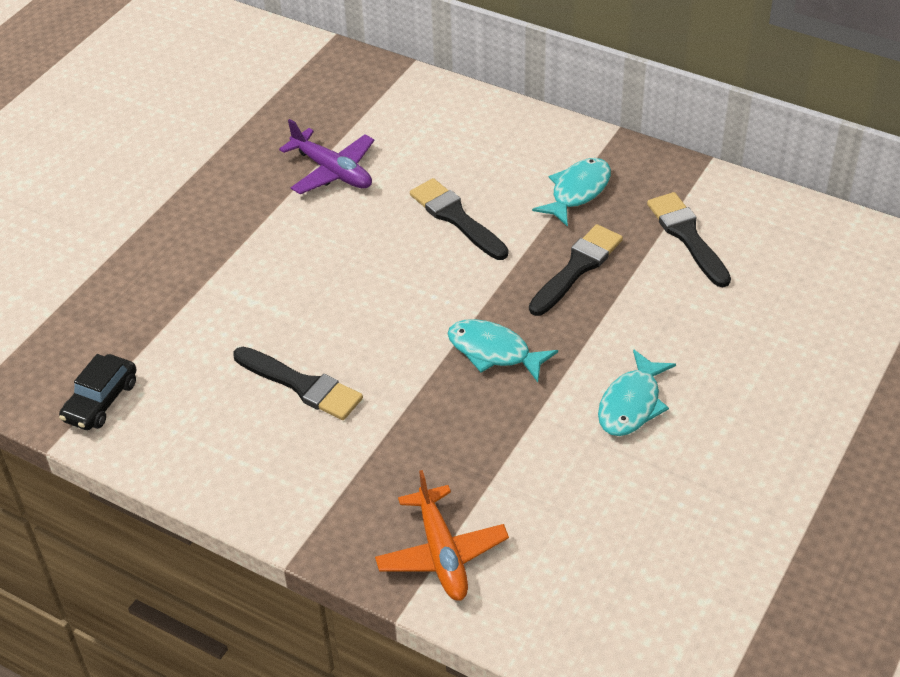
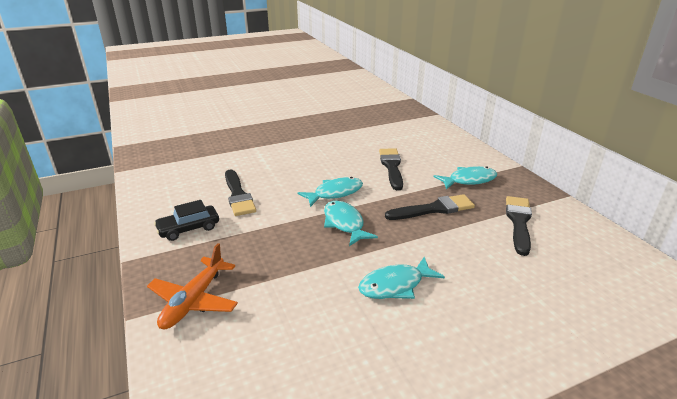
camera: 35 degrees right, 15 degrees down
black car [59,354,137,430] -> black car moved to [154,200,219,241]
purple plane [279,119,374,194] -> none
none -> turquoise fish [298,177,363,207]

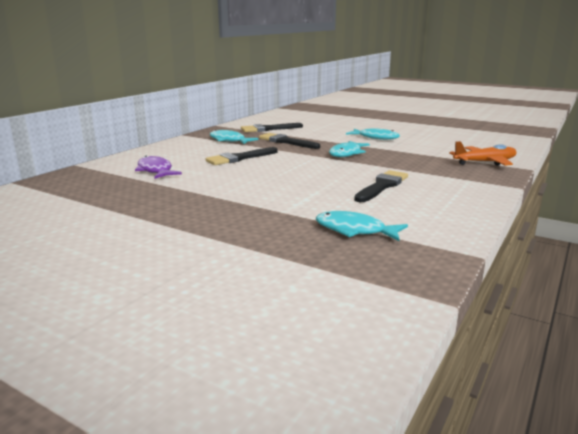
camera: 125 degrees left, 10 degrees down
black car [154,200,219,241] -> none
turquoise fish [298,177,363,207] -> turquoise fish moved to [316,211,408,241]
none -> purple fish [135,156,182,179]

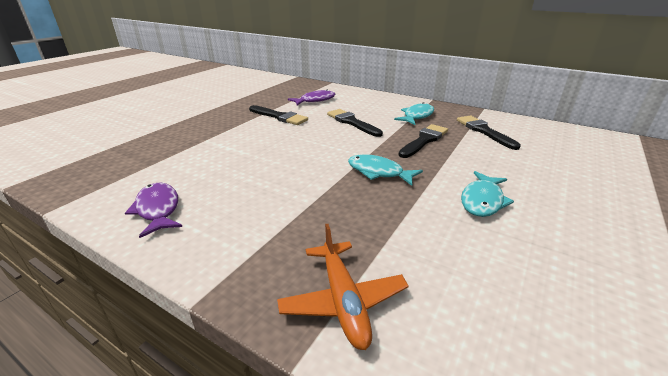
camera: 90 degrees right, 10 degrees up
turquoise fish [316,211,408,241] -> none
black brush [354,170,408,202] -> black brush moved to [249,105,308,125]
none -> purple fish [125,182,182,238]

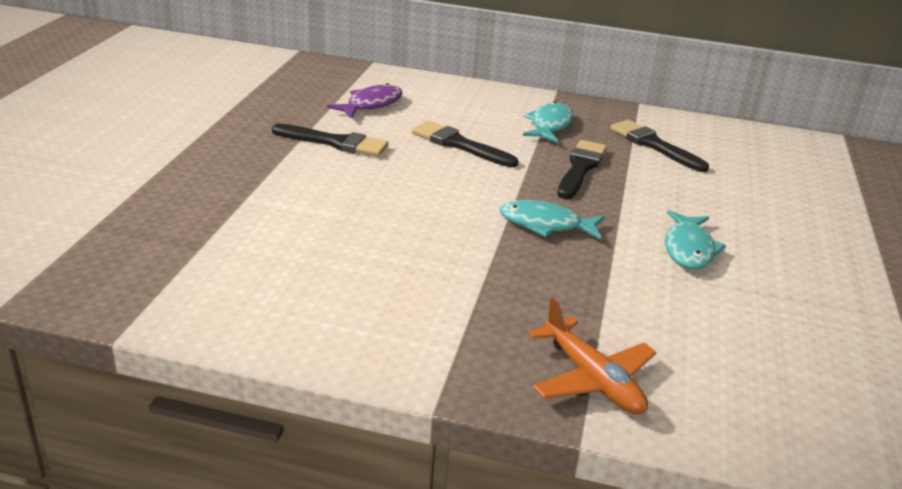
camera: 20 degrees left, 0 degrees up
purple fish [125,182,182,238] -> none

